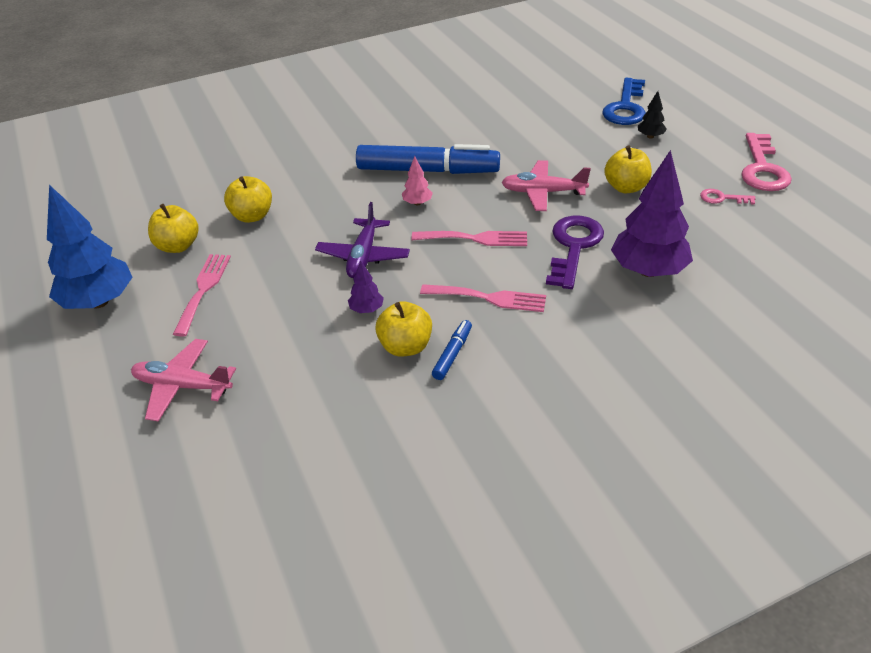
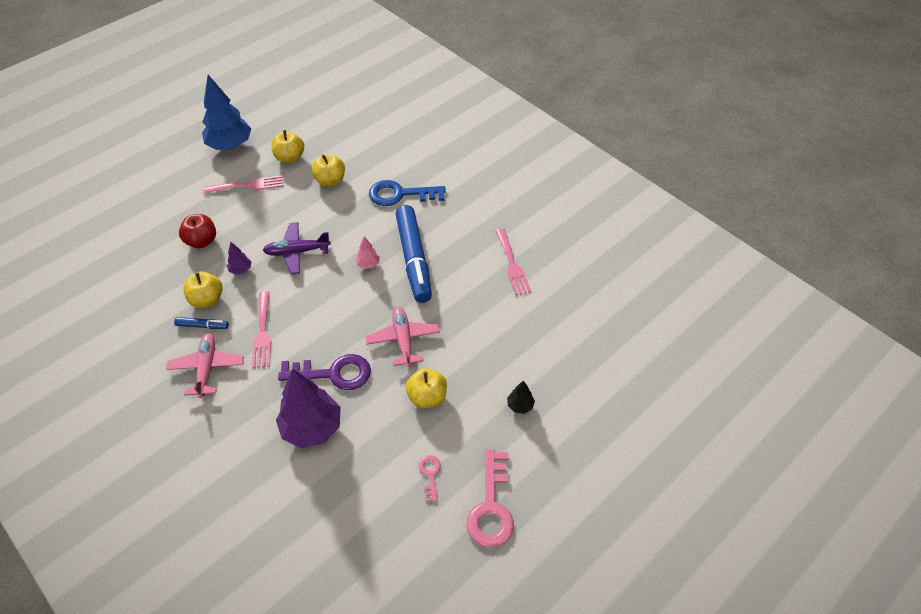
camera: 70 degrees right, 10 degrees up
pink plane [131,339,236,422] -> pink plane moved to [166,333,244,398]
pink fork [411,231,527,246] -> pink fork moved to [496,228,531,295]
blue key [602,78,646,125] -> blue key moved to [369,180,446,206]
pink key [741,133,792,191] -> pink key turned 75 degrees counterclockwise [467,450,514,548]
none -> red apple [179,214,216,248]

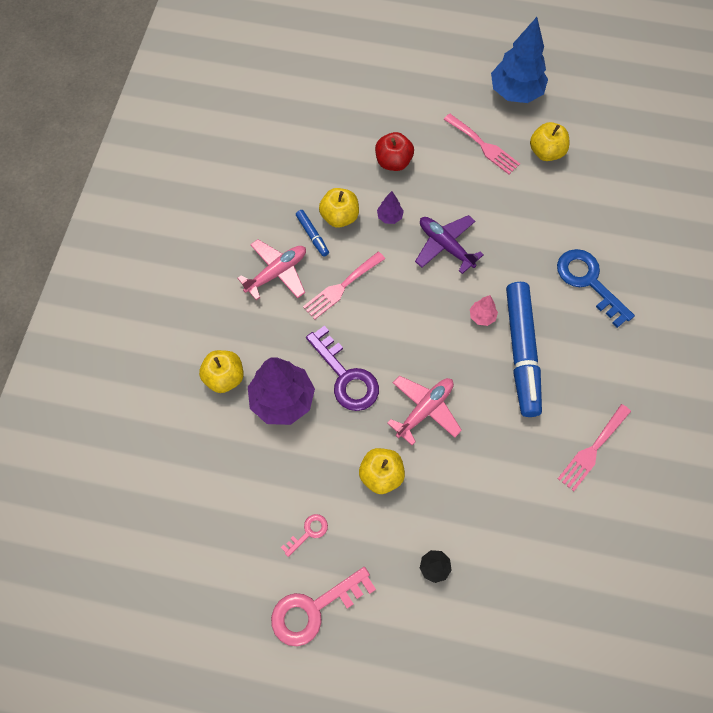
camera: 55 degrees right, 15 degrees up
yellow apple [311,154,345,187] -> yellow apple moved to [199,350,244,393]
blue marker [396,205,432,303] -> blue marker turned 45 degrees counterclockwise [506,282,542,417]

